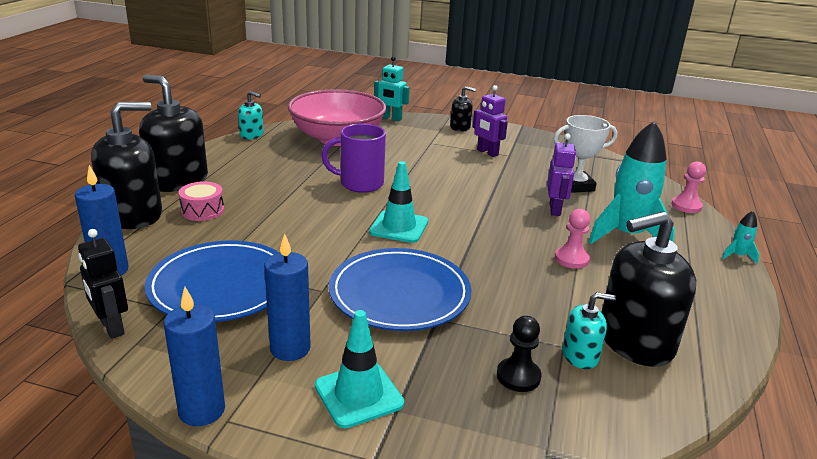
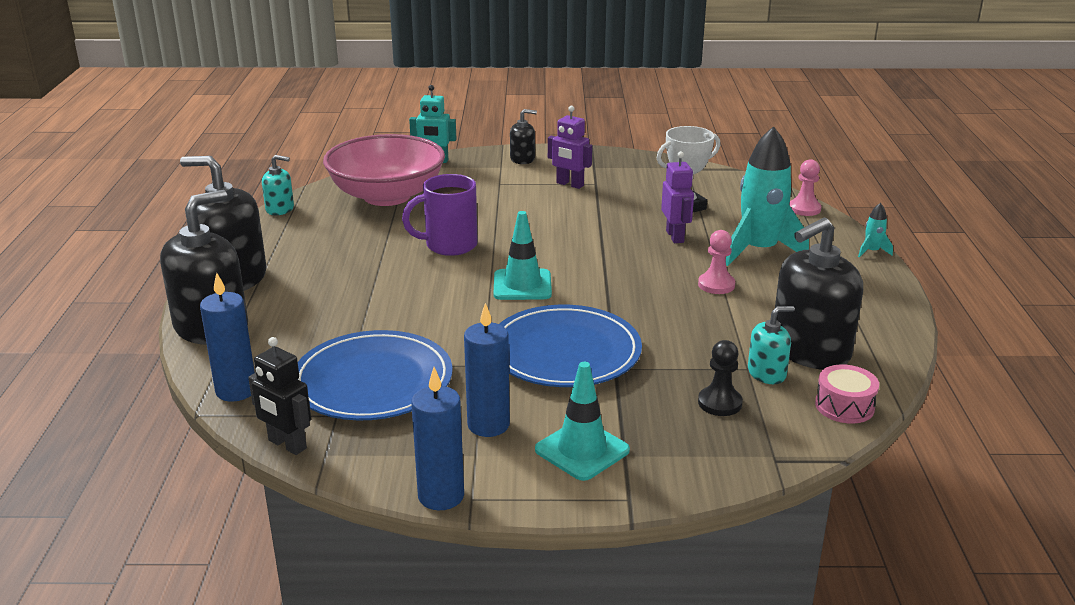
camera: 15 degrees left, 0 degrees up
pink drum [179,181,224,221] -> pink drum moved to [815,364,879,424]

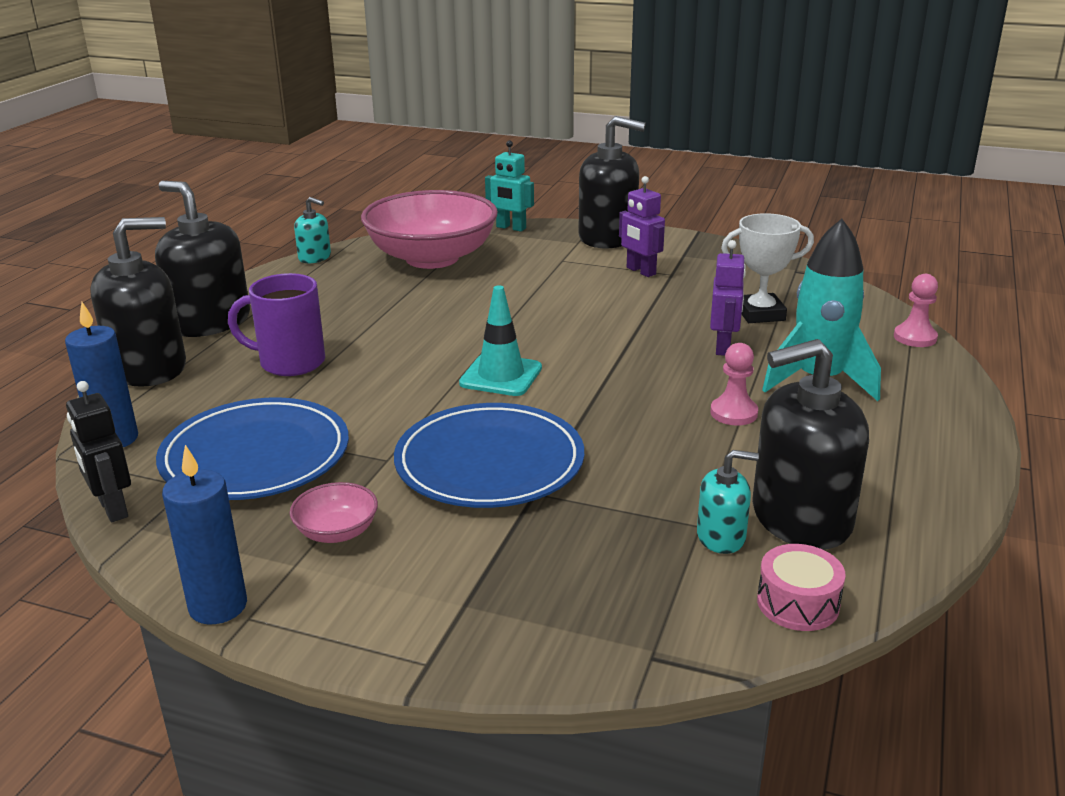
camera: 20 degrees right, 0 degrees up
purple mug [402,174,478,256] -> purple mug moved to [228,273,325,376]
blue candle [464,303,510,437] -> pink bowl [289,482,378,543]
black soap dispenser [510,109,537,164] -> black soap dispenser [579,116,646,249], size x1.99
turquoise traffic cone [535,362,630,481] -> none
black pawn [698,340,743,416] -> none
turquoise rocket [858,203,893,257] -> none

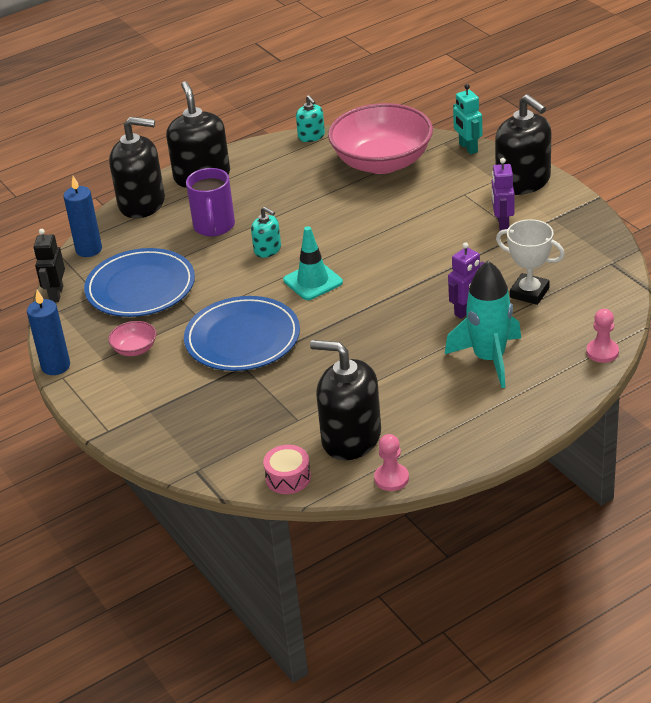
camera: 40 degrees right, 10 degrees up
purple mug [228,273,325,376] -> purple mug turned 135 degrees counterclockwise [186,168,235,237]
turquoise soap dispenser [697,450,759,554] -> turquoise soap dispenser moved to [251,207,281,258]
pink pawn [710,343,758,425] -> pink pawn moved to [374,434,409,491]

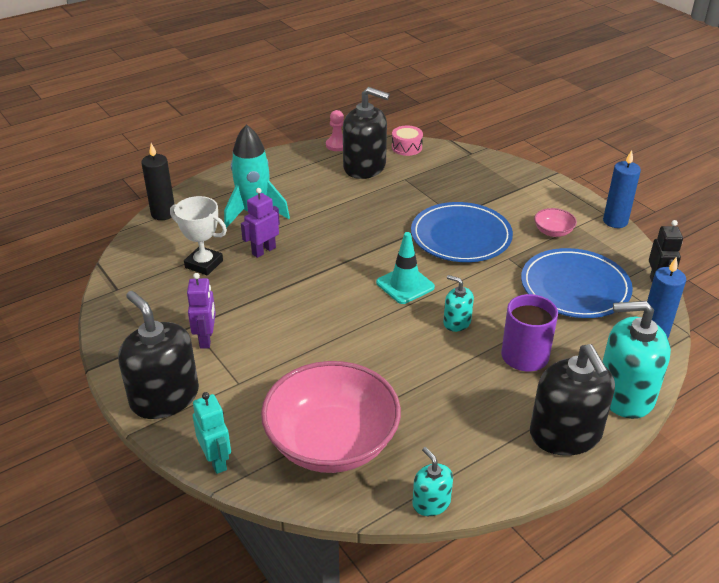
camera: 175 degrees right, 0 degrees up
black soap dispenser [109,117,165,219] -> turquoise soap dispenser [602,301,671,419]
pink pawn [586,309,619,363] -> black candle [141,143,175,220]

